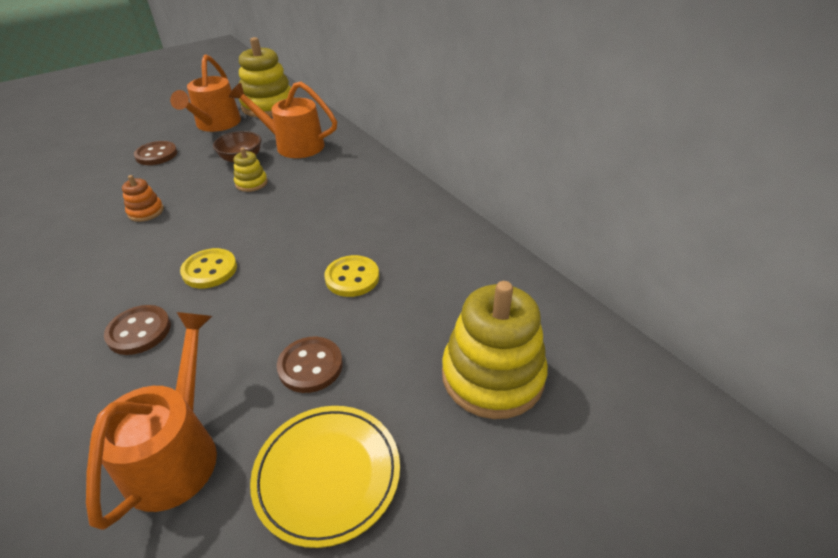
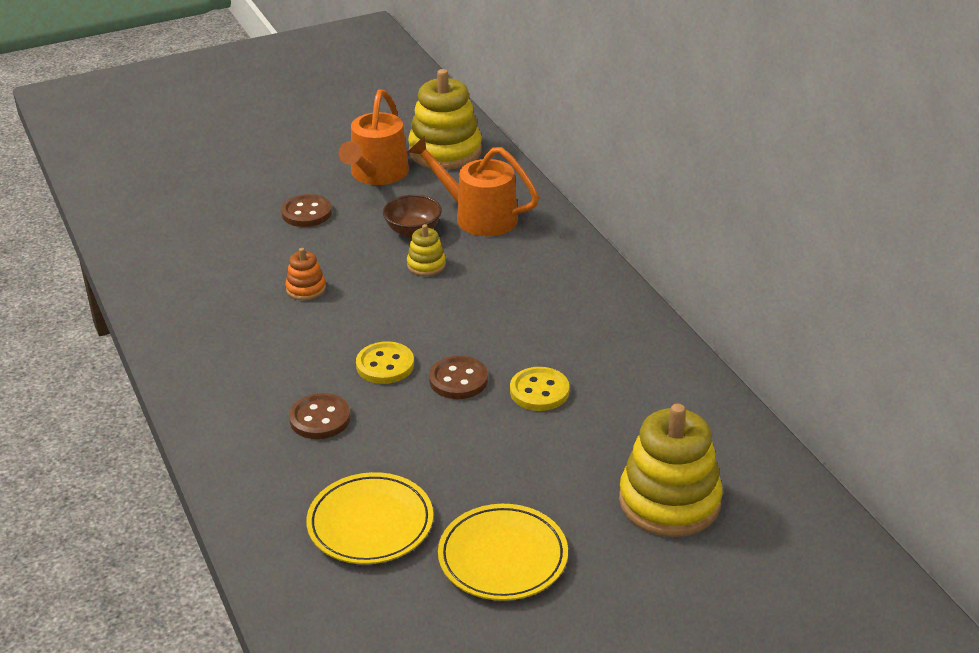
camera: 10 degrees right, 5 degrees down
orange watering can [86,312,217,530] -> yellow plate [306,472,433,564]
brown button [277,337,343,393] -> brown button moved to [429,356,488,399]

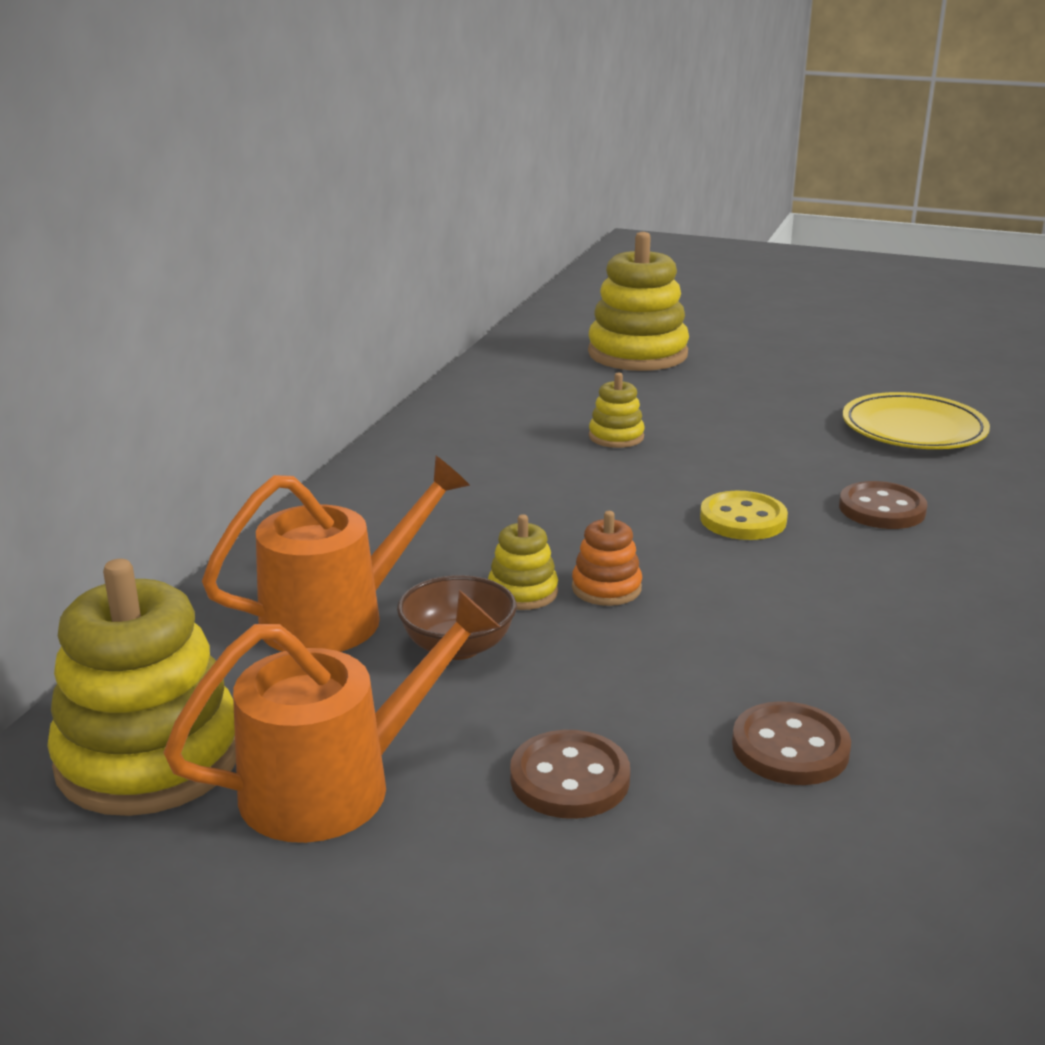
camera: 135 degrees left, 10 degrees down
orange stacking toy [285,248,326,300] -> orange stacking toy moved to [572,511,642,606]
orange watering can [408,136,539,236] -> orange watering can turned 105 degrees counterclockwise [202,456,470,652]
brown button [429,356,488,399] -> brown button moved to [732,701,851,785]
yellow plate [438,504,568,601] -> none
yellow button [510,367,569,411] -> yellow stacking toy [589,372,645,448]

